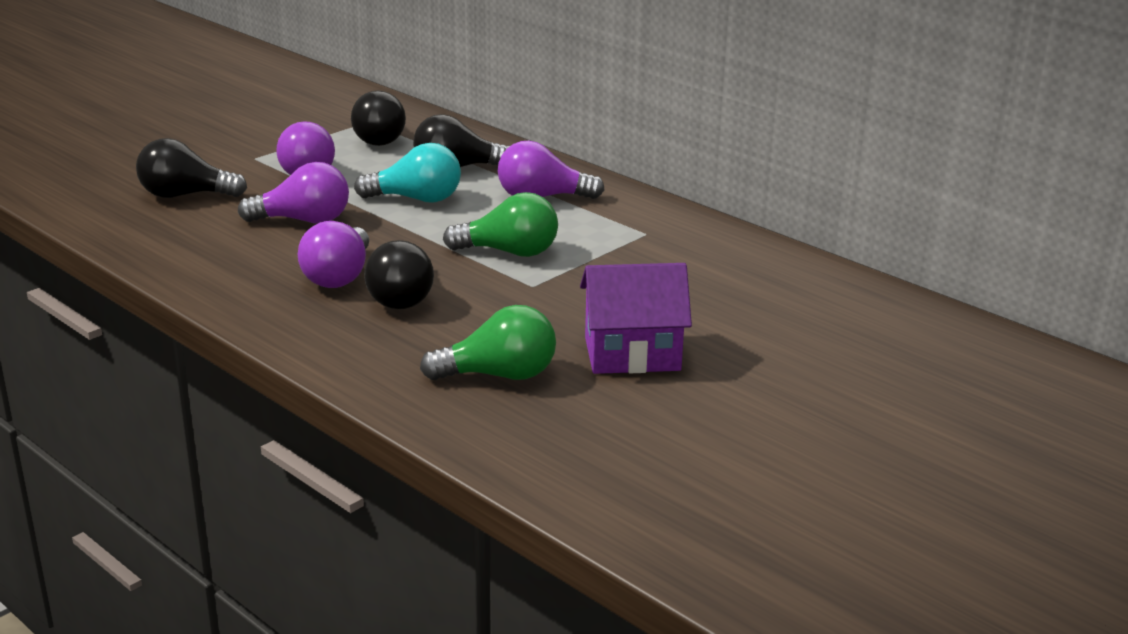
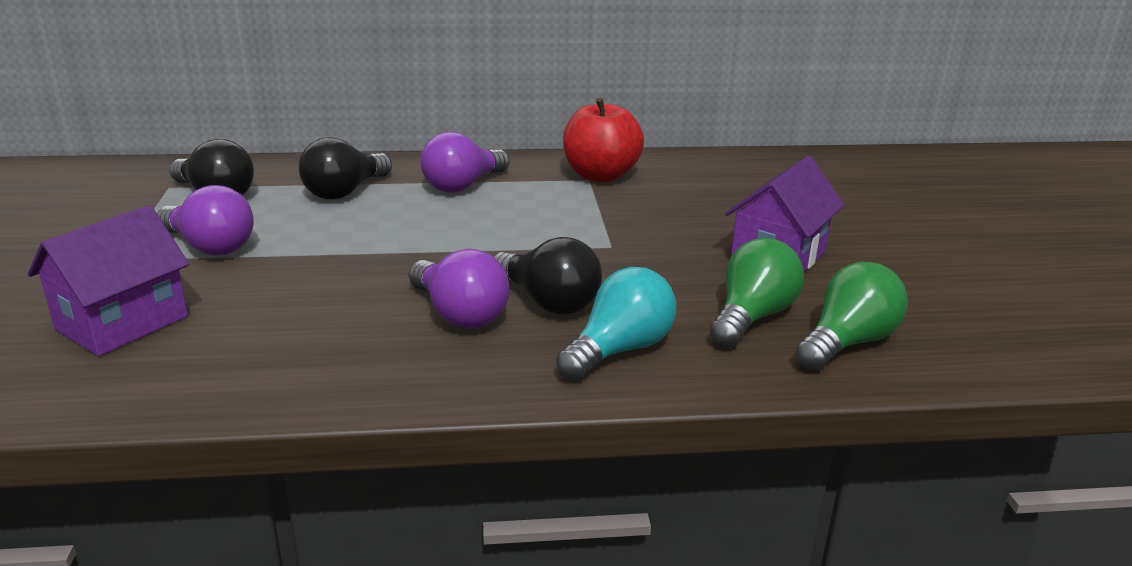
camera: 50 degrees left, 0 degrees up
black light bulb [136,138,247,198] -> purple house [28,205,189,356]
purple light bulb [238,162,349,224] -> none
turquoise light bulb [354,143,461,203] -> turquoise light bulb moved to [556,267,676,381]
green light bulb [443,192,558,257] -> green light bulb moved to [795,262,908,371]
none -> red apple [563,98,644,182]

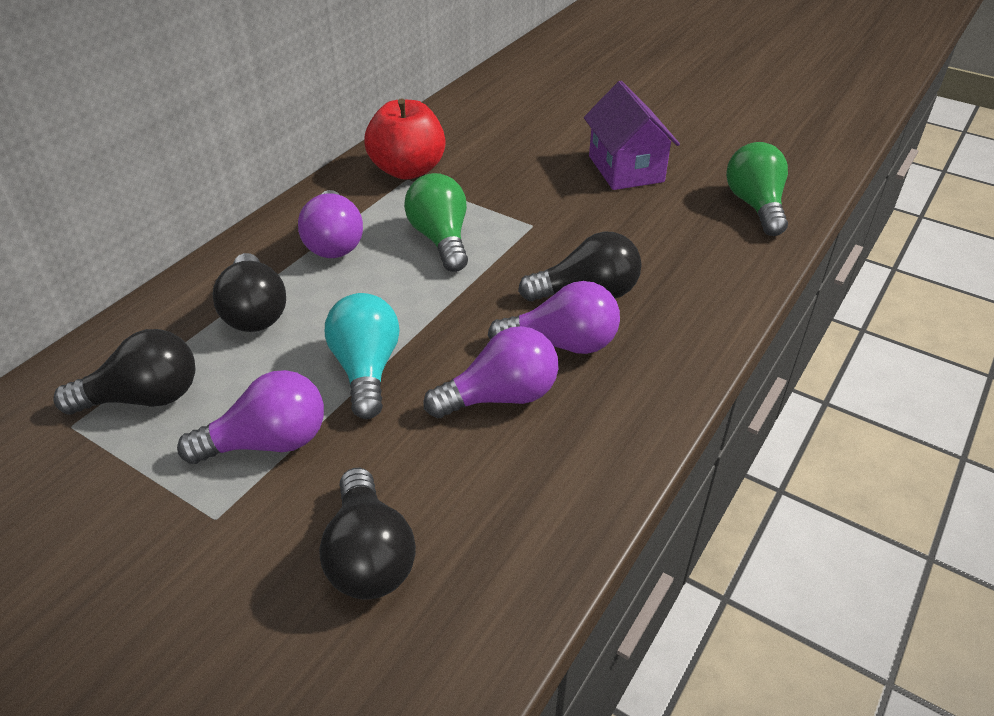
camera: 50 degrees left, 15 degrees up
purple house [28,205,189,356] -> black light bulb [319,468,416,600]
turquoise light bulb [556,267,676,381] -> turquoise light bulb moved to [325,293,400,419]
green light bulb [710,238,804,348] -> green light bulb moved to [404,173,468,272]
none -> purple light bulb [424,326,558,418]

